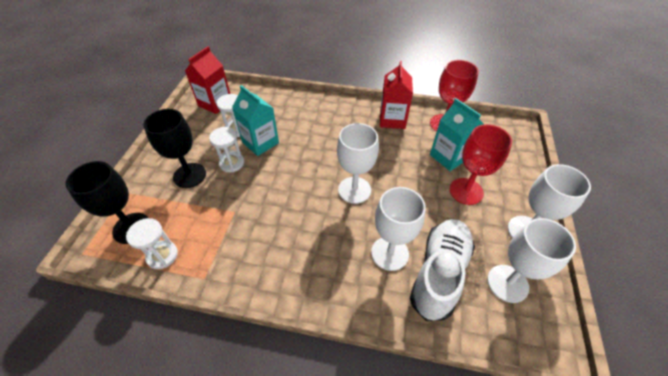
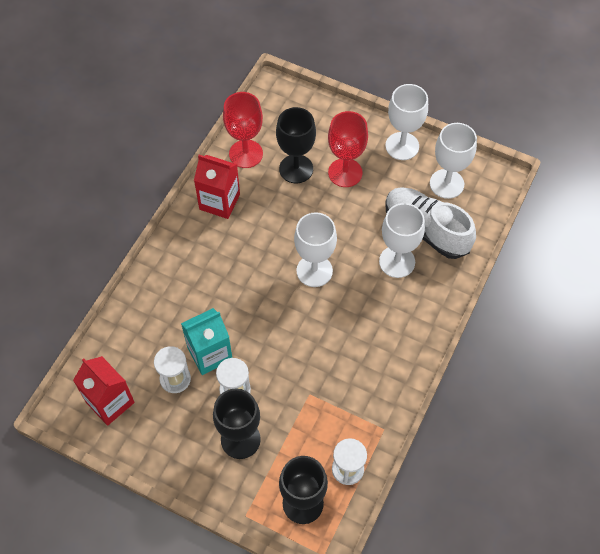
camera: 75 degrees left, 10 degrees up
turquoise carton [430,98,484,171] -> black goblet [276,107,316,183]

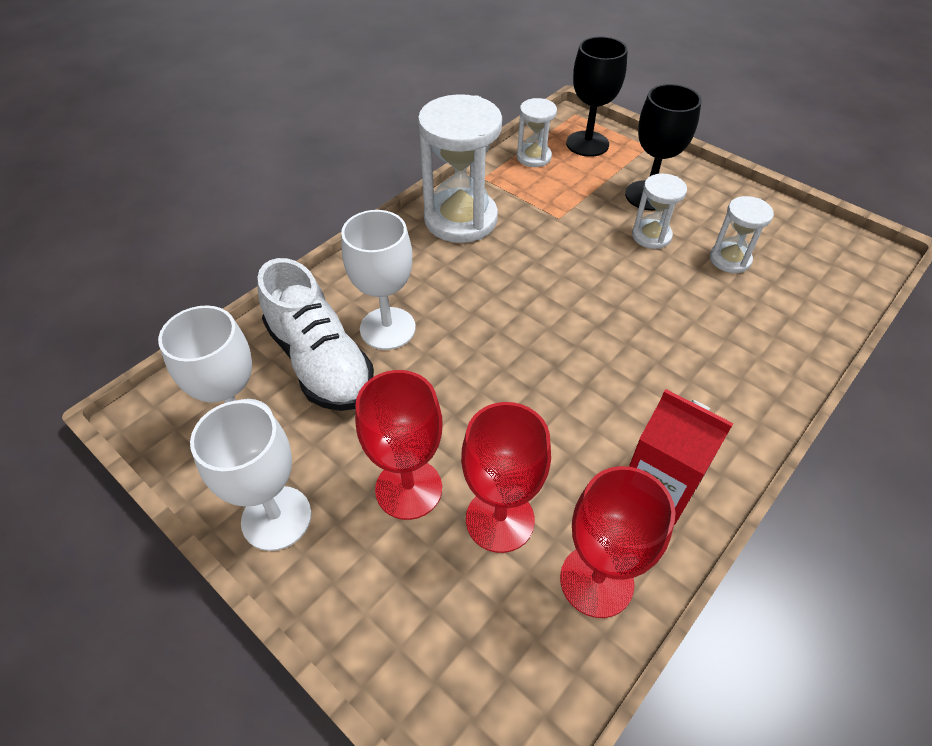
camera: 165 degrees left, 10 degrees down
red carton [73,356,135,426] -> none
turquoise carton [181,308,232,375] -> none
black goblet [276,107,316,183] -> red goblet [461,402,551,553]
white goblet [294,212,337,287] -> none
none -> white hourglass [418,94,502,243]

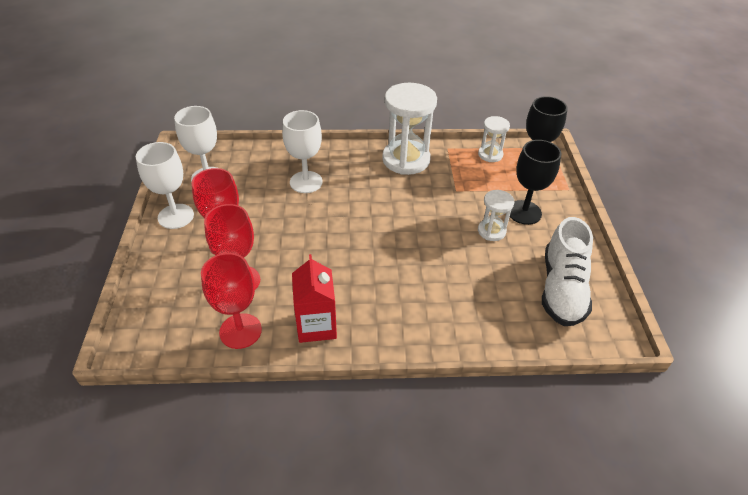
camera: 45 degrees right, 5 degrees down
white shoe [257,258,374,411] -> white shoe moved to [542,217,593,326]
white hourglass [710,196,774,273] -> none

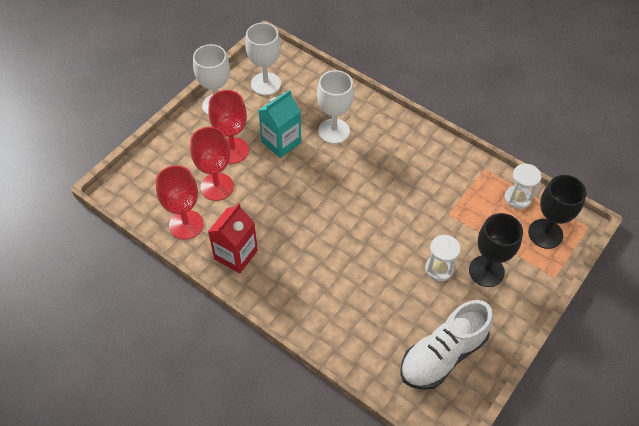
camera: 40 degrees right, 10 degrees up
white hourglass [382,83,437,175] -> none
none -> turquoise carton [258,90,301,158]

